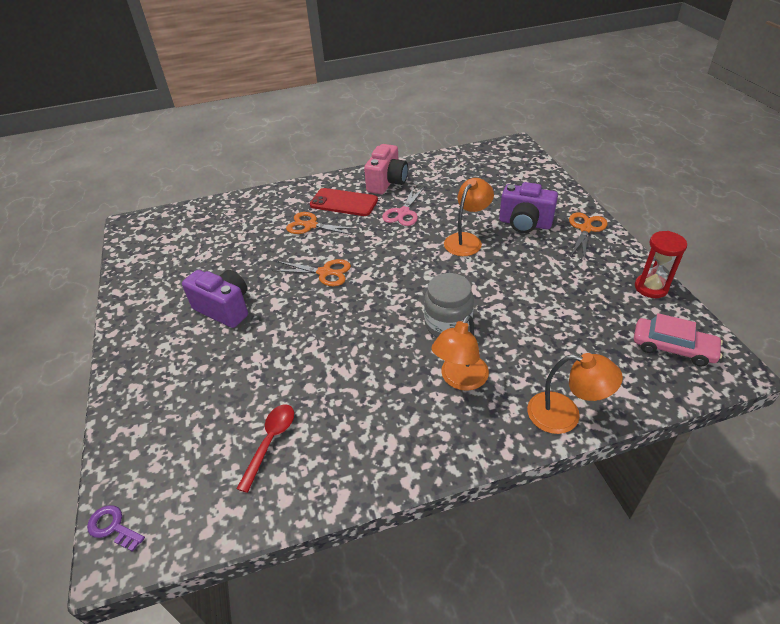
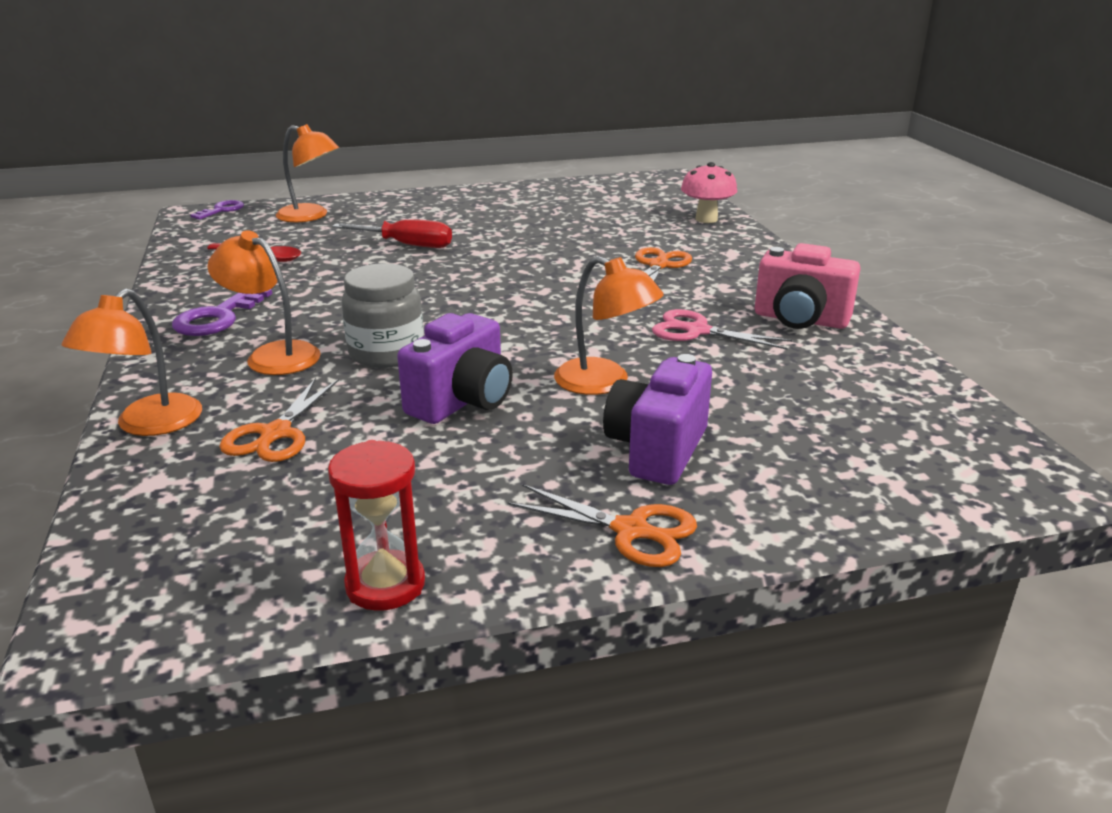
camera: 90 degrees right, 15 degrees down
purple camera [182,270,248,328] -> purple camera moved to [397,313,513,424]
orange scissors [272,259,351,286] -> orange scissors moved to [219,378,339,462]
red phone [310,188,378,216] -> none
pink car [634,313,723,367] -> none
none -> purple key [172,289,272,336]
none -> orange lamp [276,124,339,223]
none -> red screwdriver [332,219,452,248]
none -> pink mushroom [681,162,737,223]

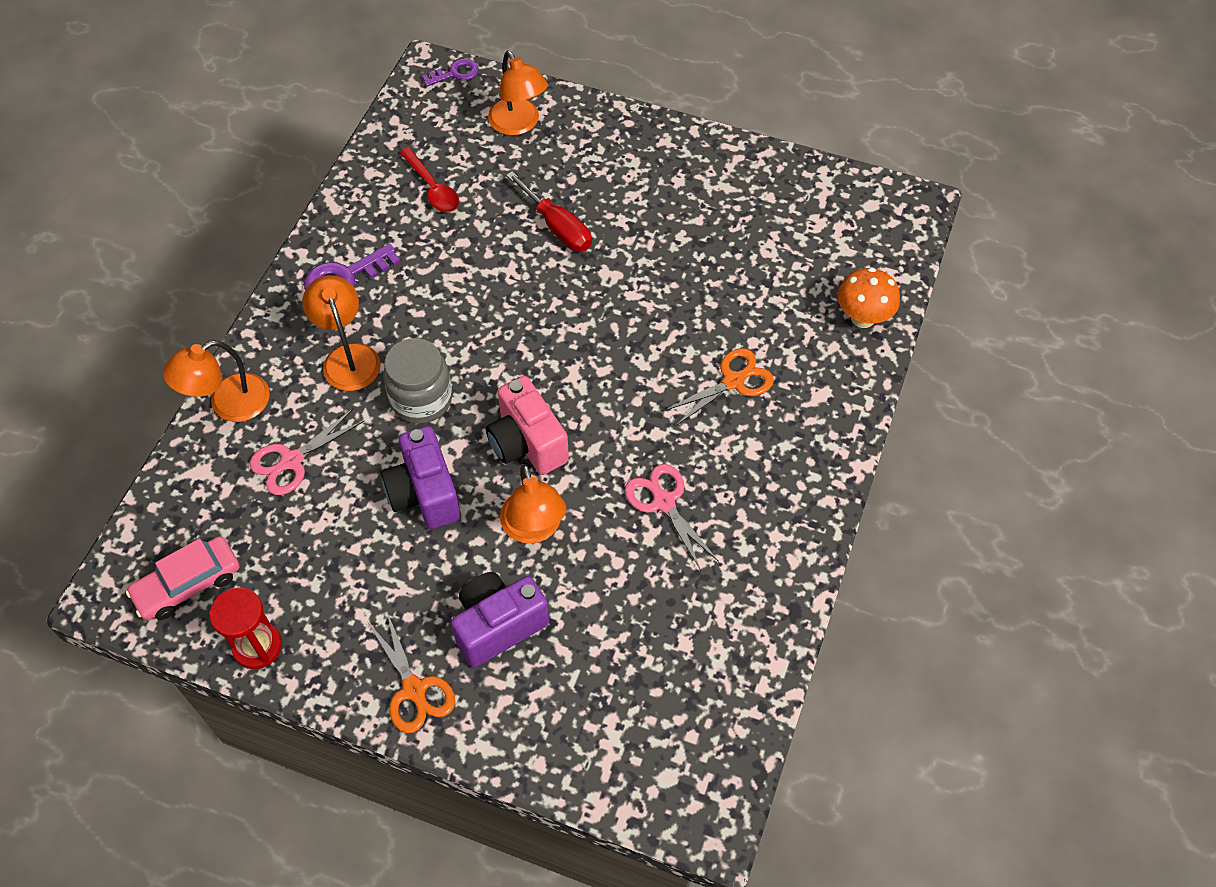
camera: 35 degrees right, 30 degrees up
orange scissors [219,378,339,462] -> pink scissors [249,408,365,495]
purple camera [397,313,513,424] -> purple camera turned 90 degrees clockwise [381,426,461,529]
pink mushroom [681,162,737,223] -> orange mushroom [838,267,900,328]
pink camera [755,243,861,329] -> pink camera moved to [486,376,569,475]
none -> pink car [126,536,240,620]

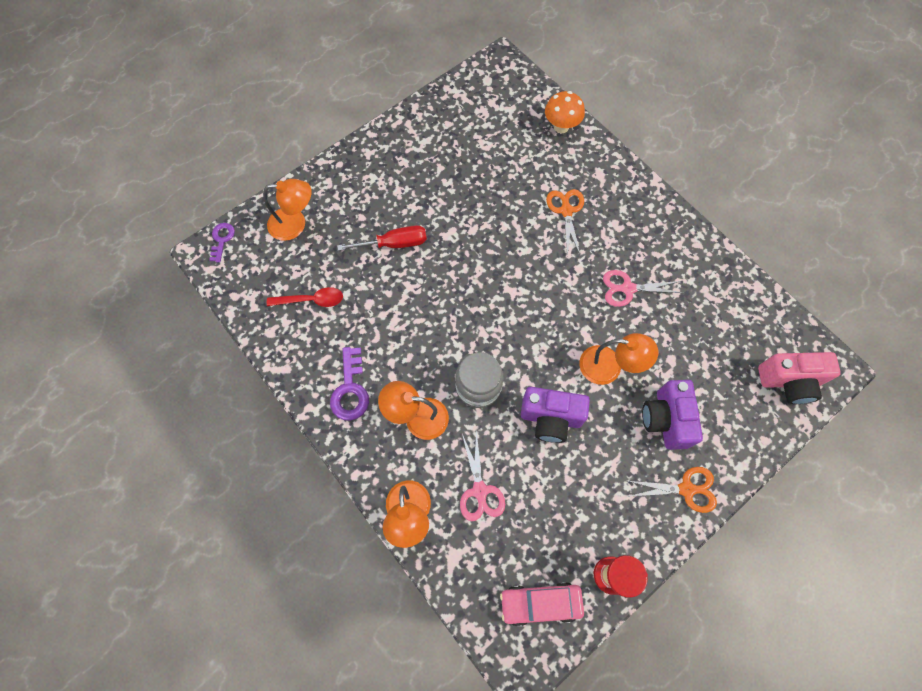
camera: 60 degrees left, 10 degrees up
pink car [126,536,240,620] -> pink car turned 90 degrees clockwise [500,582,584,626]
pink camera [486,376,569,475] -> pink camera moved to [758,352,841,404]

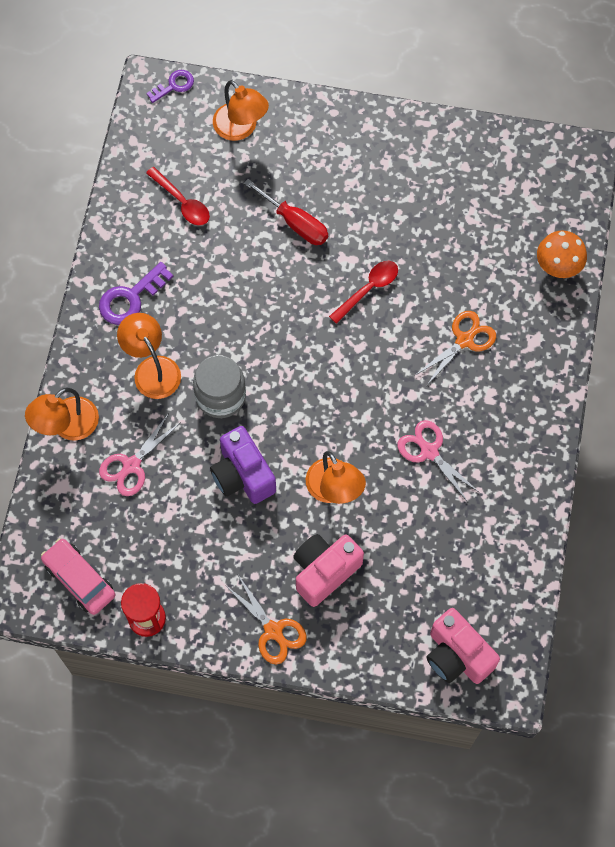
camera: 50 degrees right, 0 degrees up
purple camera [642,380,703,450] -> pink camera [293,534,364,607]
none -> red spoon [329,261,398,324]

